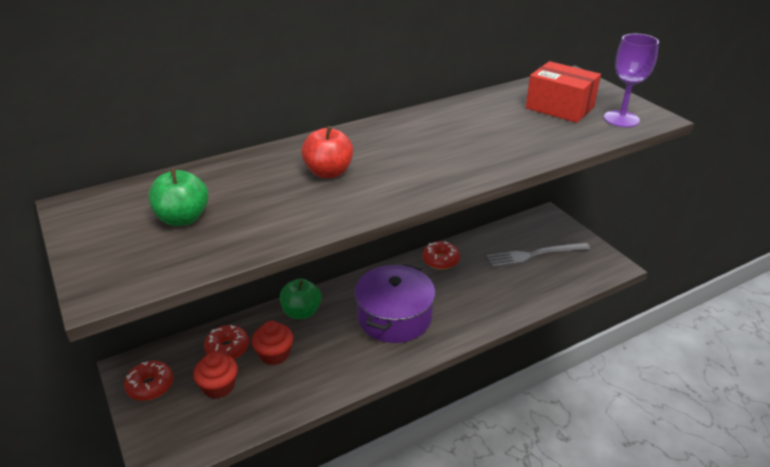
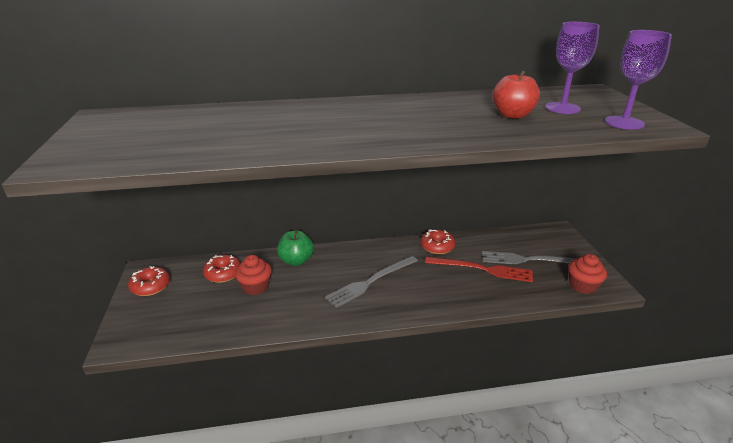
camera: 20 degrees right, 5 degrees down
green apple [148,169,209,226] -> none
red cupcake [193,352,238,398] -> red cupcake moved to [568,254,607,294]
red apple [301,126,353,178] -> red apple moved to [493,70,540,119]
purple pot [355,264,435,343] -> grey fork [325,256,418,308]
red box [526,61,601,123] -> purple goblet [545,22,600,114]
none -> red fork [425,257,533,282]

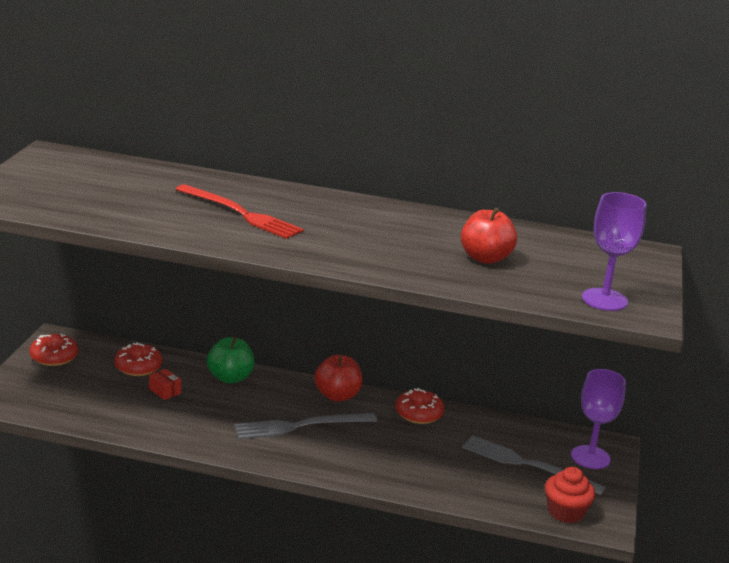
camera: 20 degrees right, 5 degrees down
red cupcake [235,255,272,295] -> red box [149,369,181,400]
red fork [425,257,533,282] -> red fork moved to [176,184,304,239]
purple goblet [545,22,600,114] -> purple goblet moved to [571,369,626,469]
none -> red apple [314,355,362,402]

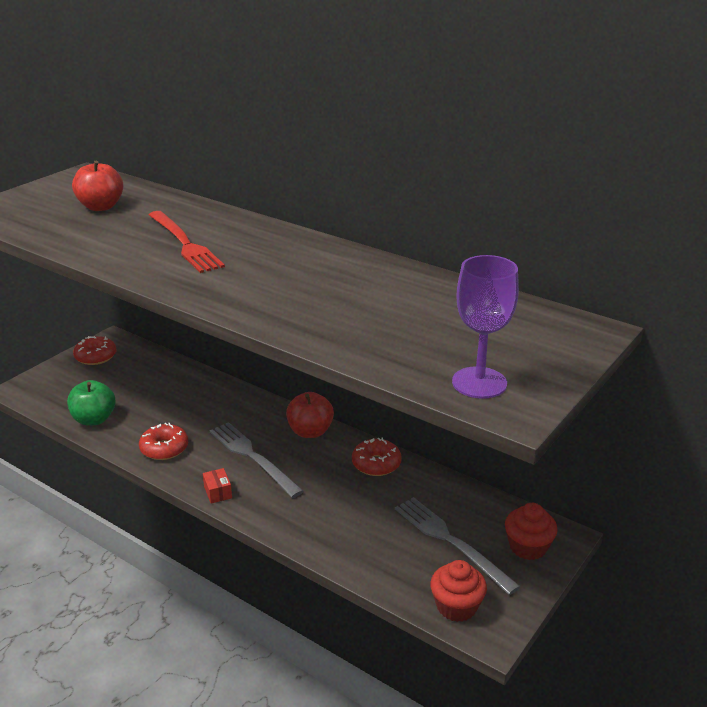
camera: 25 degrees right, 5 degrees up
red donut [114,342,162,376] -> red donut moved to [139,423,188,460]
red box [149,369,181,400] -> red box moved to [203,468,232,504]
green apple [207,337,254,383] -> green apple moved to [67,380,116,426]
grey fork [234,413,377,439] -> grey fork turned 45 degrees clockwise [210,422,304,498]
red apple [461,208,517,264] -> red apple moved to [72,161,123,211]
purple goblet [571,369,626,469] -> red cupcake [505,503,558,560]

